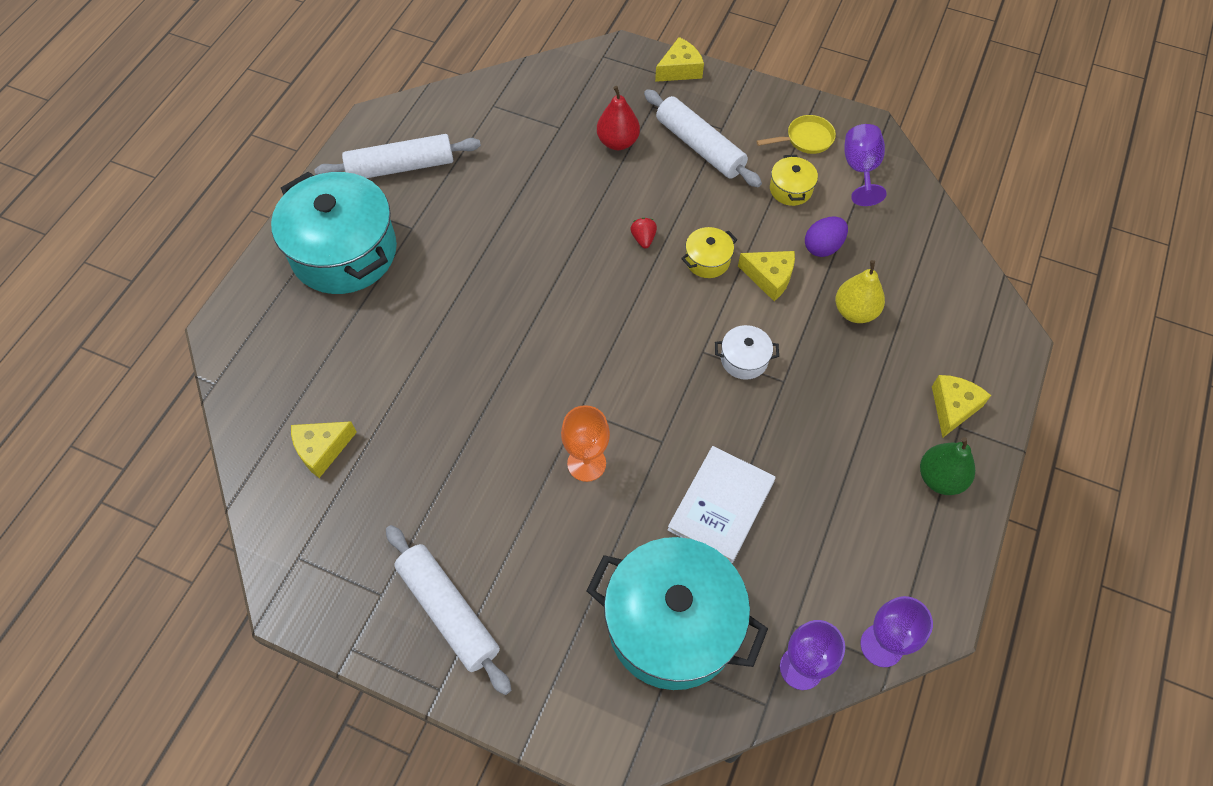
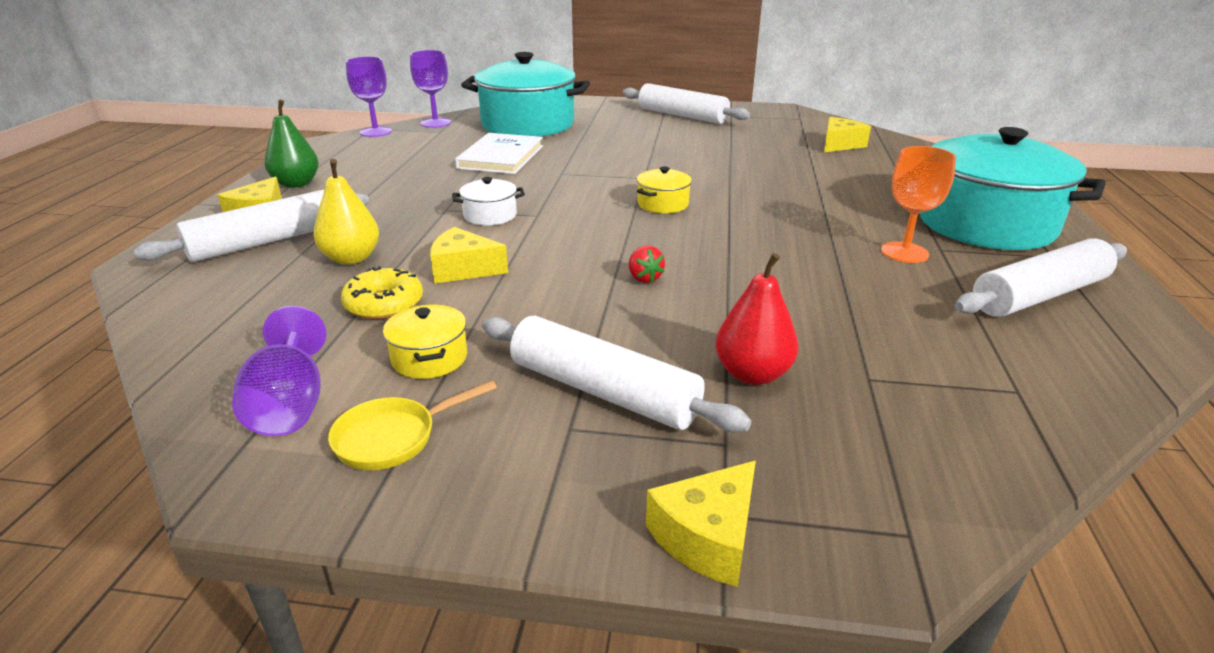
camera: 165 degrees right, 30 degrees down
orange goblet [561,405,610,482] -> orange goblet moved to [881,146,956,263]
yellow pot [681,227,737,278] -> yellow pot moved to [637,166,692,213]
purple egg [805,217,848,257] -> yellow donut [341,266,423,319]
none -> white rolling pin [133,190,369,262]

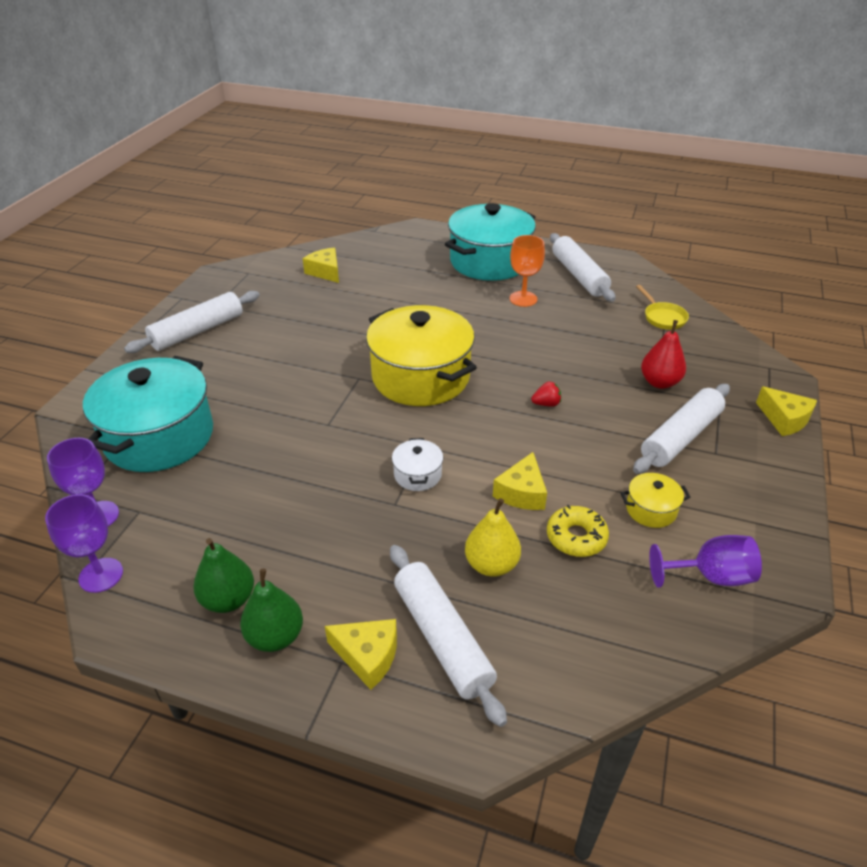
camera: 80 degrees left, 10 degrees up
yellow pan [328,380,497,470] -> yellow pan moved to [636,285,689,330]
white book [455,133,543,174] -> none
yellow pot [637,166,692,213] -> yellow pot [366,305,477,406], size x2.37
none -> green pear [193,538,254,613]

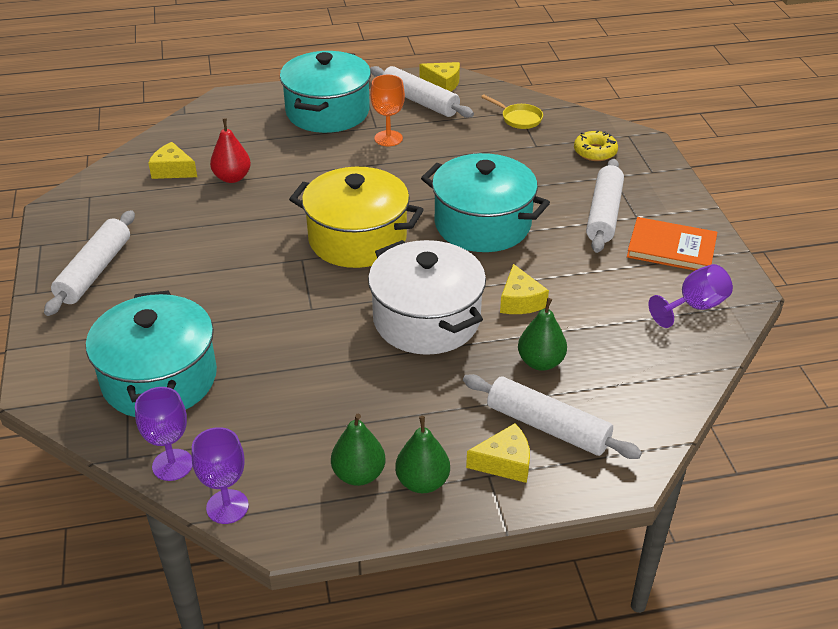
camera: 30 degrees left, 0 degrees up
white pot [392,438,443,491] -> white pot [368,240,486,355], size x2.37
yellow pear [465,498,521,577] -> green pear [518,298,567,371]
red strawberry [531,382,561,407] -> turquoise pot [421,153,550,252]
yellow donut [547,505,609,557] -> yellow donut moved to [574,130,618,161]
yellow pot [621,473,691,528] -> none
red pear [641,320,686,389] -> red pear moved to [210,119,251,183]
yellow cheese [756,386,817,436] -> yellow cheese moved to [420,62,460,91]
none -> orange book [627,217,717,271]

